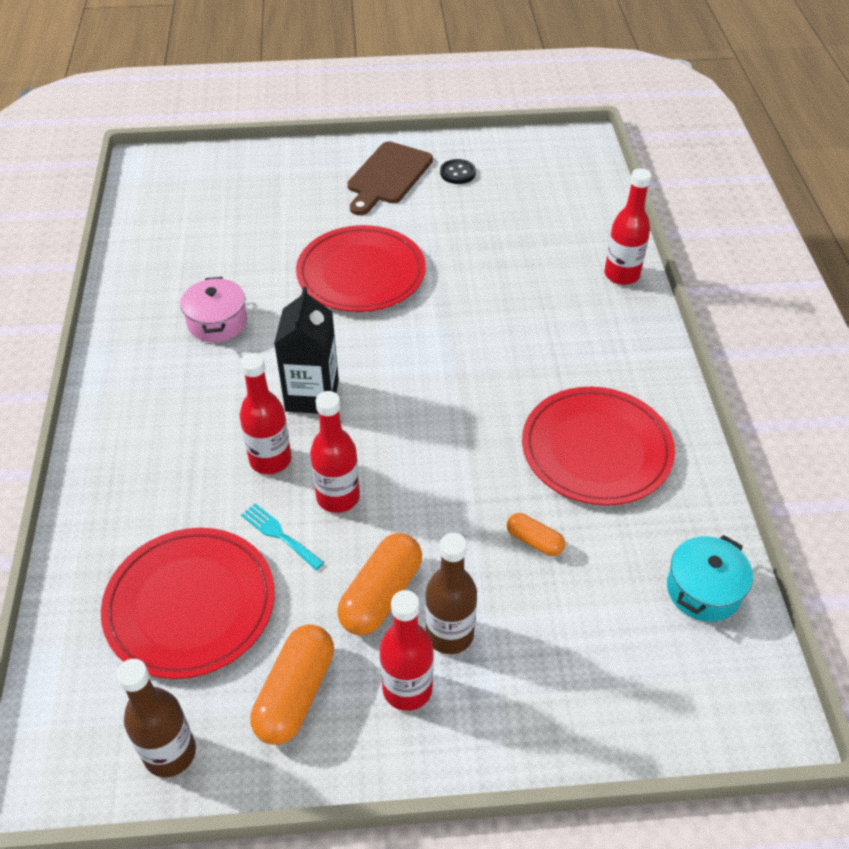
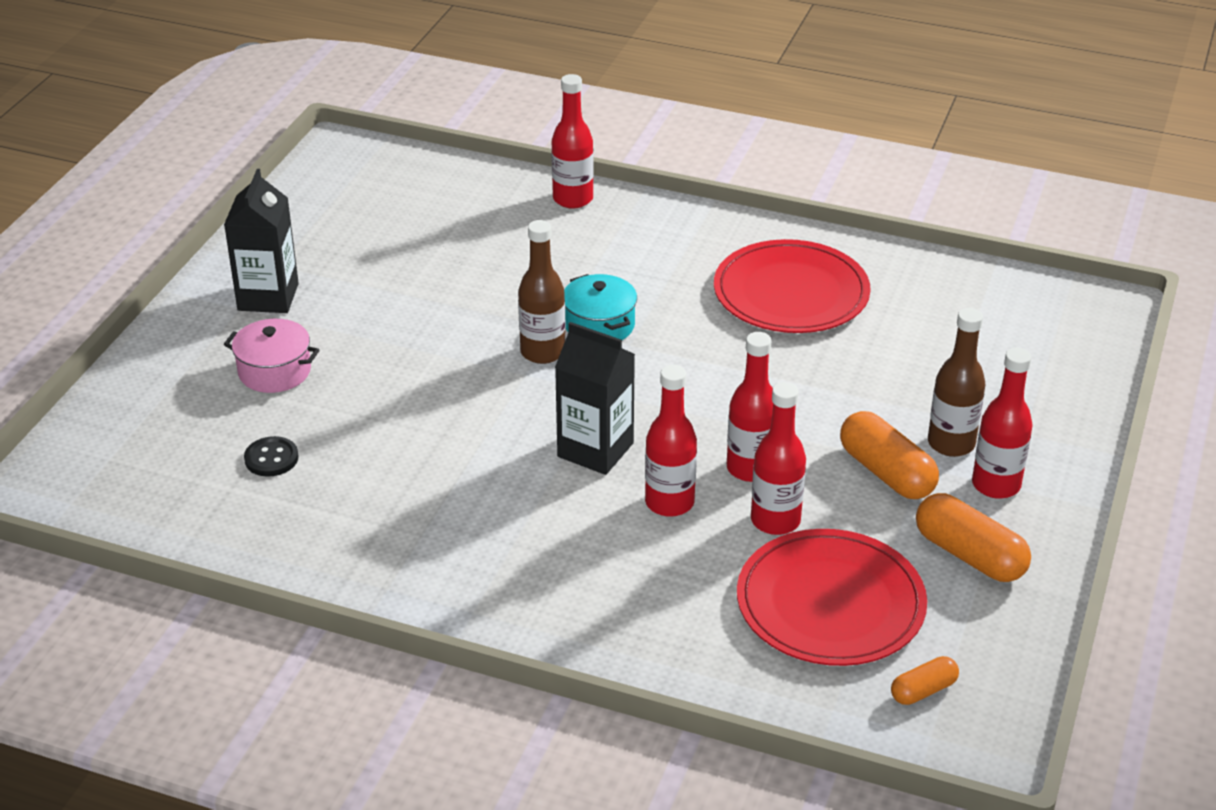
camera: 65 degrees left, 10 degrees down
brown bottle [116,659,196,777] -> brown bottle moved to [518,220,566,364]
pink pot [180,277,247,342] -> pink pot moved to [224,319,319,393]
turquoise fork [241,503,324,570] -> red bottle [751,382,806,535]
red plate [296,225,426,312] -> none
brown cutting board [347,141,433,215] -> black carton [224,169,299,313]
black button [440,159,476,184] -> black button moved to [244,436,299,477]
orange capsule [507,513,565,556] -> orange capsule moved to [891,656,959,705]
turquoise pot [667,535,753,622] -> turquoise pot moved to [564,274,637,340]

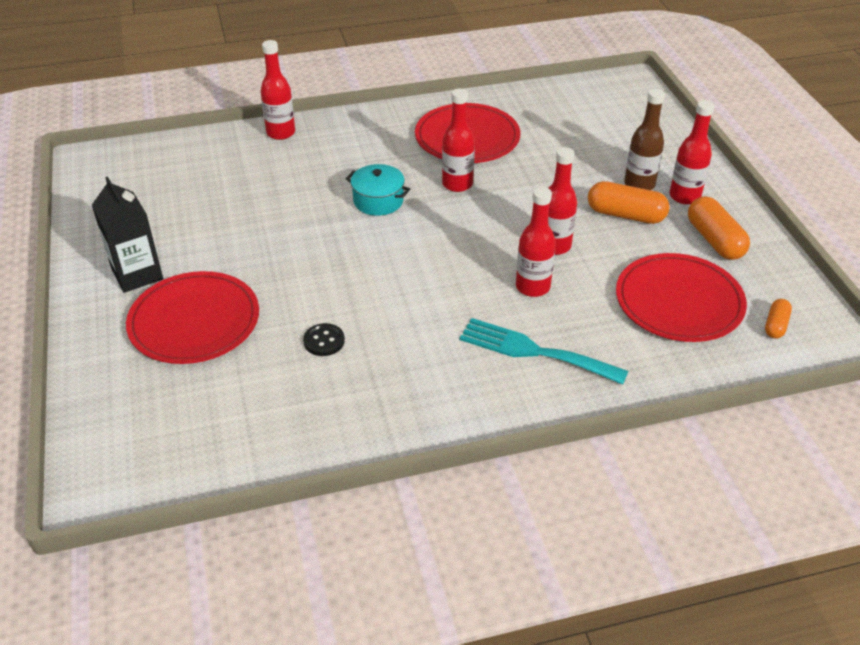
camera: 35 degrees left, 5 degrees up
pink pot [224,319,319,393] -> red plate [126,271,259,364]
black button [244,436,299,477] -> black button moved to [303,323,345,356]
brown bottle [518,220,566,364] -> none
black carton [555,322,635,475] -> none
red bottle [751,382,806,535] -> red bottle moved to [442,88,475,192]
orange capsule [916,493,1031,582] -> orange capsule turned 60 degrees clockwise [688,196,750,260]
none -> turquoise fork [460,318,628,385]

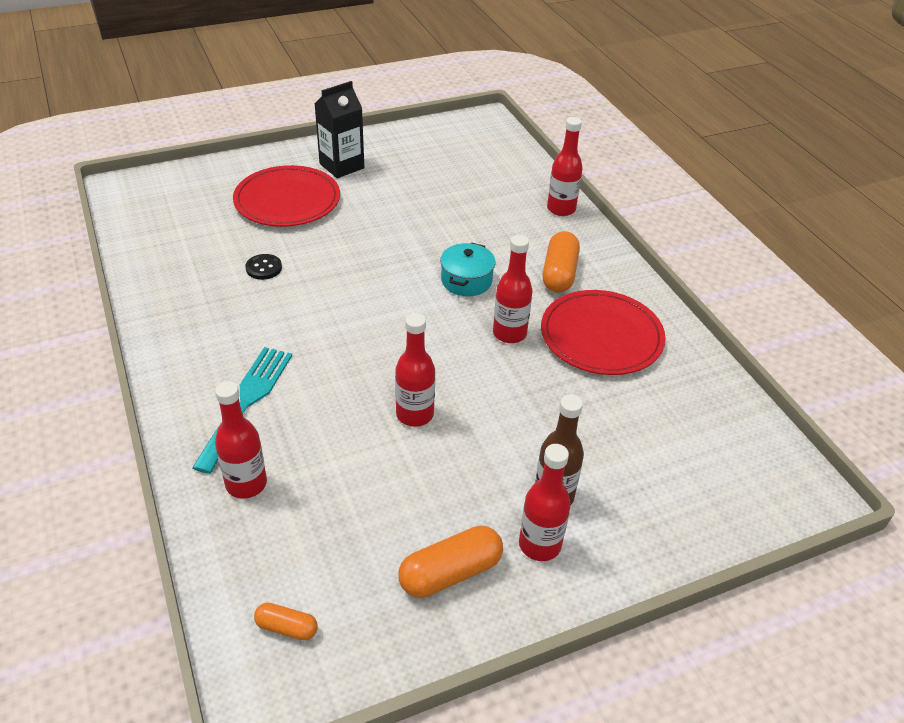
camera: 80 degrees right, 0 degrees up
red bottle [516,187,556,297] -> red bottle moved to [215,381,267,499]
orange capsule [588,181,669,224] -> orange capsule moved to [542,231,580,293]
red plate [616,253,747,342] -> none

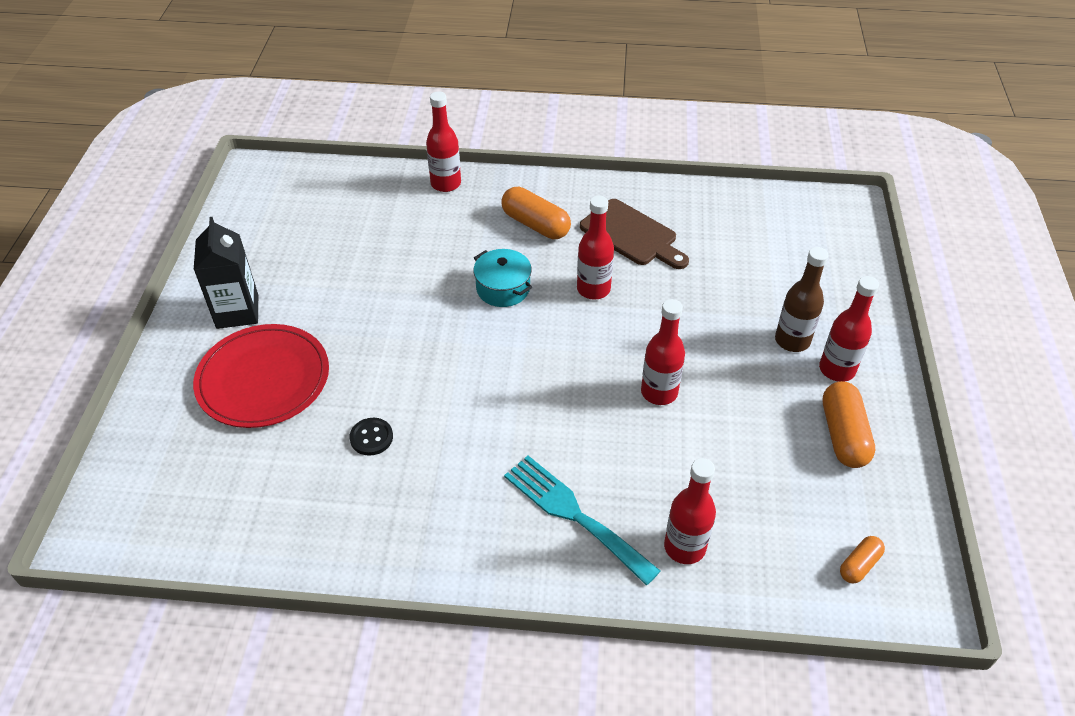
camera: 60 degrees left, 5 degrees up
red plate [541,290,666,375] -> brown cutting board [580,199,689,269]

